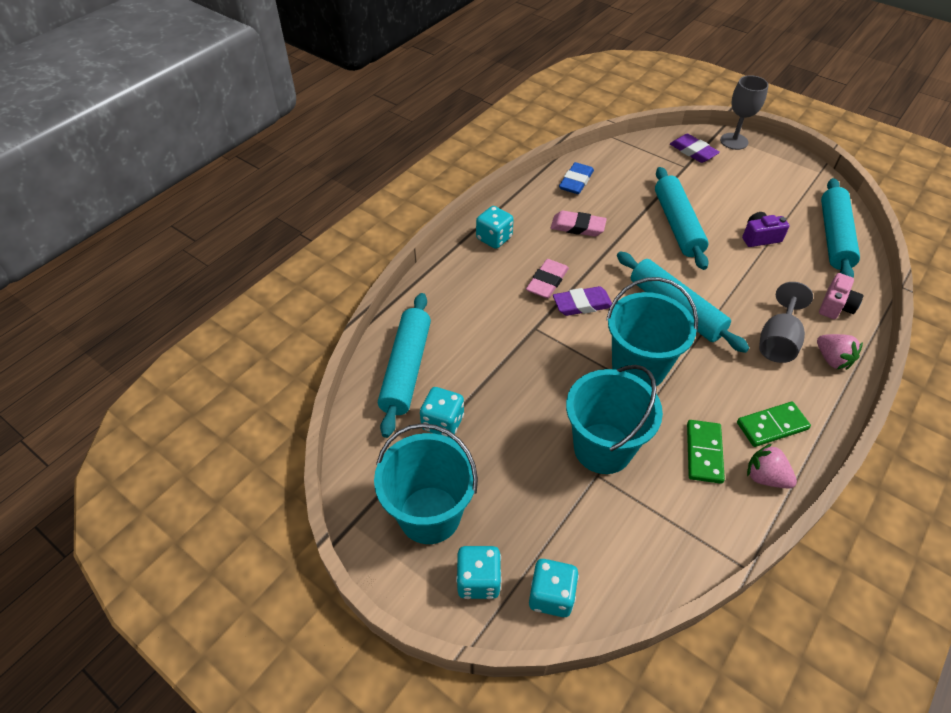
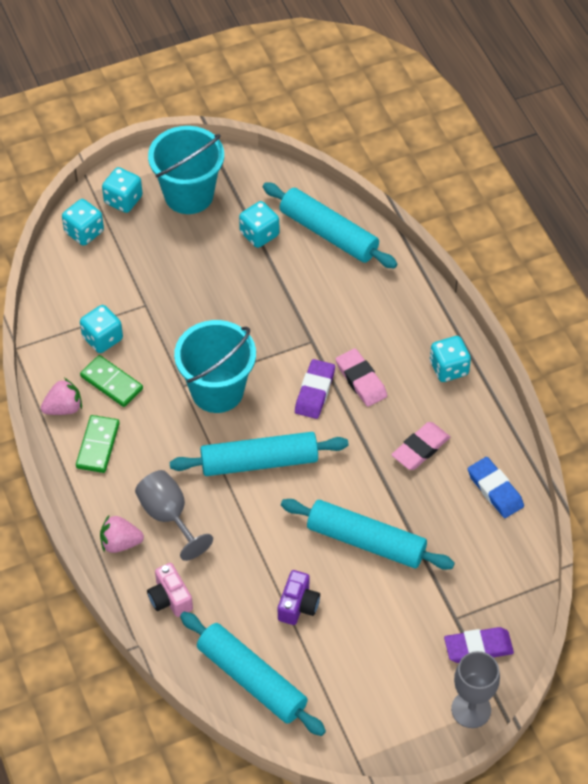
camera: 120 degrees right, 5 degrees up
turquoise bucket [566,365,663,474] -> none
none -> turquoise dice [80,305,123,353]

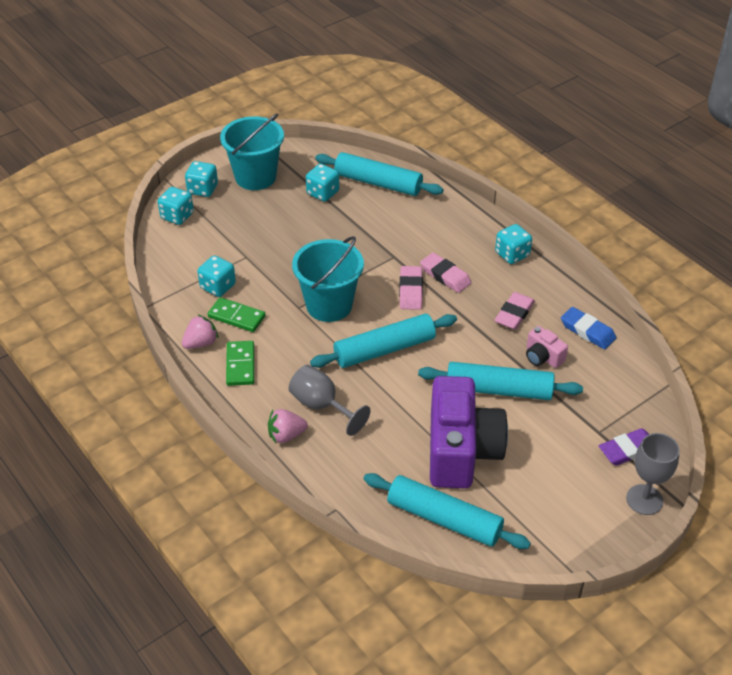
camera: 15 degrees left, 10 degrees down
pink camera [147,563,193,617] -> pink camera moved to [526,326,568,368]
purple camera [278,570,320,625] -> purple camera [430,376,508,489], size x2.30
purple eraser [295,359,335,419] -> pink eraser [399,266,423,310]

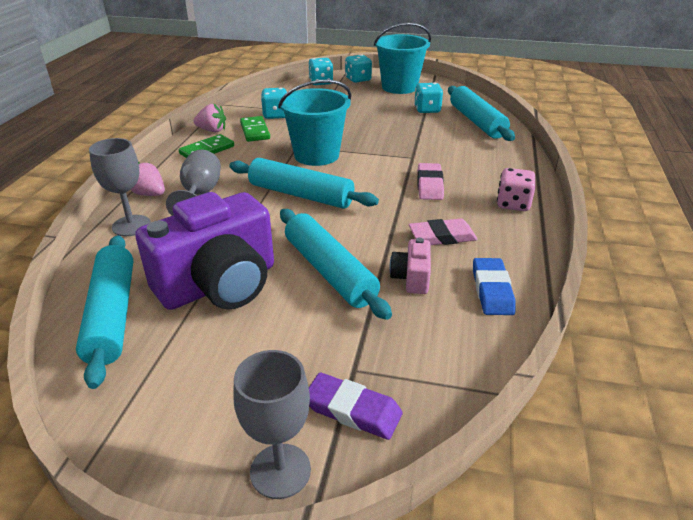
camera: 50 degrees right, 10 degrees down
pink eraser [399,266,423,310] -> none
turquoise dice [495,224,532,264] -> pink dice [497,168,536,211]
none -> grey goblet [89,138,151,236]

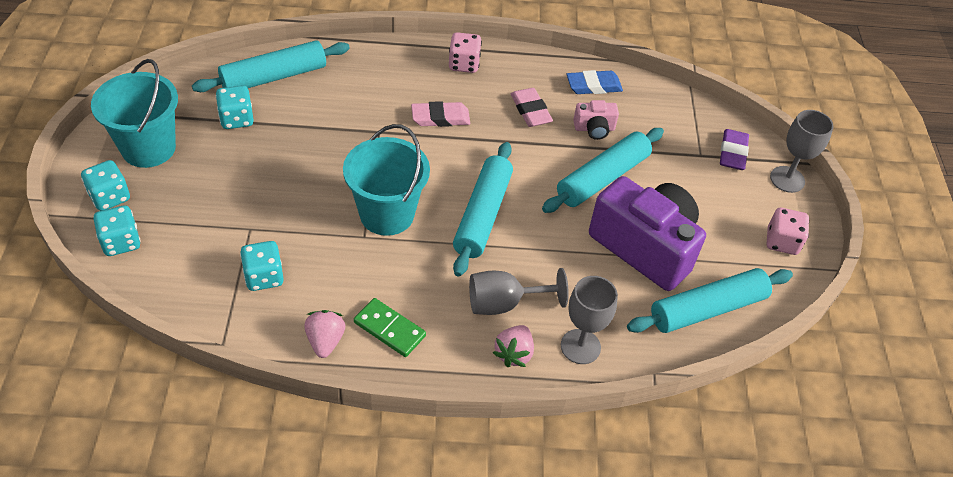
camera: 105 degrees left, 15 degrees up
green domino [240,116,270,142] -> none
none -> pink dice [767,208,809,255]

